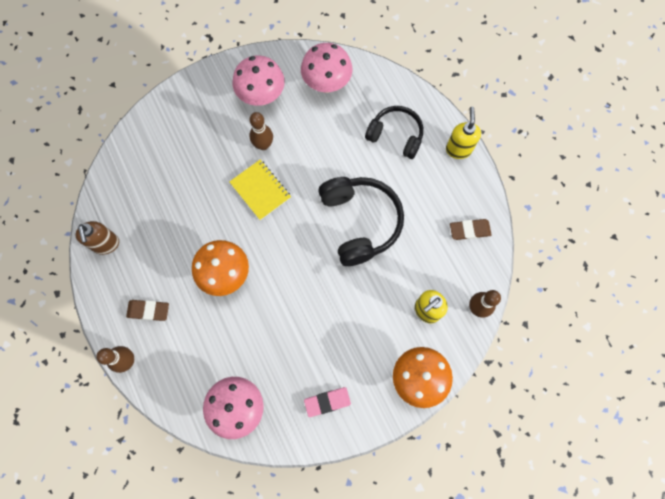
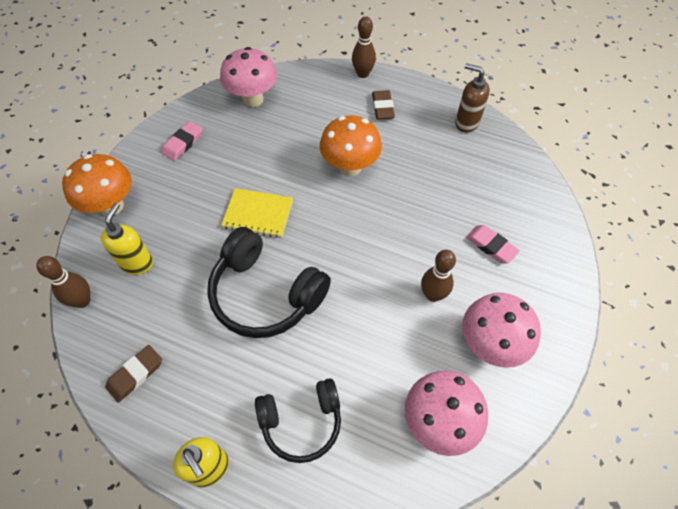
camera: 140 degrees right, 15 degrees down
brown eraser [126,300,169,321] -> brown eraser turned 60 degrees counterclockwise [372,90,395,119]
yellow notebook [229,160,291,220] -> yellow notebook moved to [221,188,293,238]
none -> pink eraser [466,225,520,263]

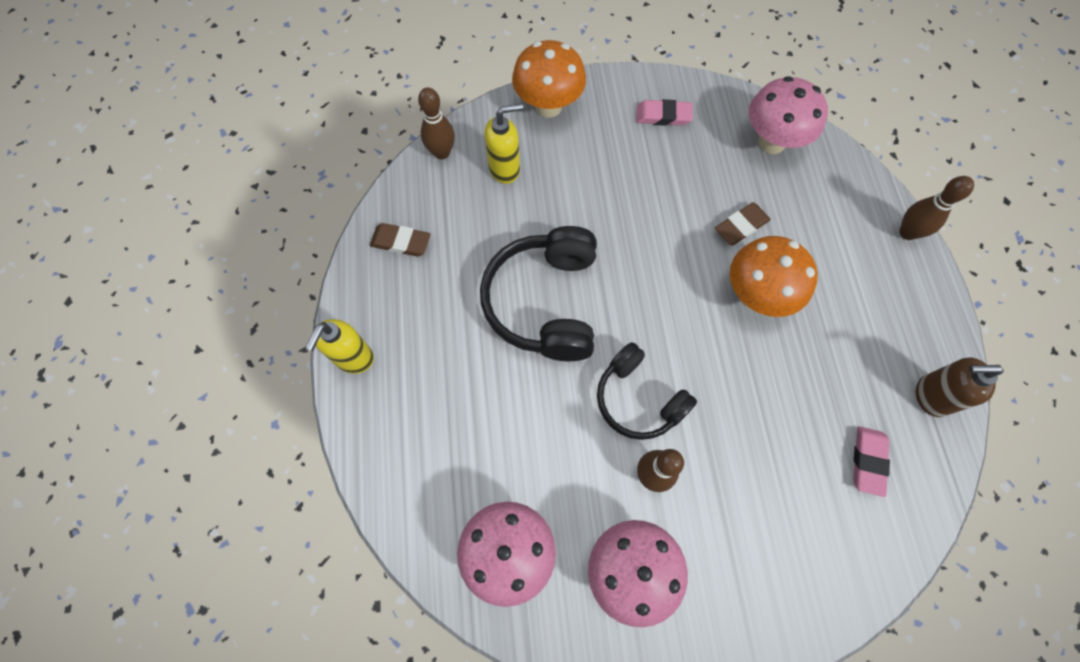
camera: 60 degrees right, 10 degrees up
yellow notebook [221,188,293,238] -> none
black headphones [255,378,341,463] -> black headphones moved to [597,342,697,440]
brown eraser [372,90,395,119] -> brown eraser moved to [715,202,771,246]
brown soap dispenser [455,63,490,133] -> brown soap dispenser turned 90 degrees counterclockwise [916,357,1004,417]
pink eraser [466,225,520,263] -> pink eraser moved to [853,426,890,497]

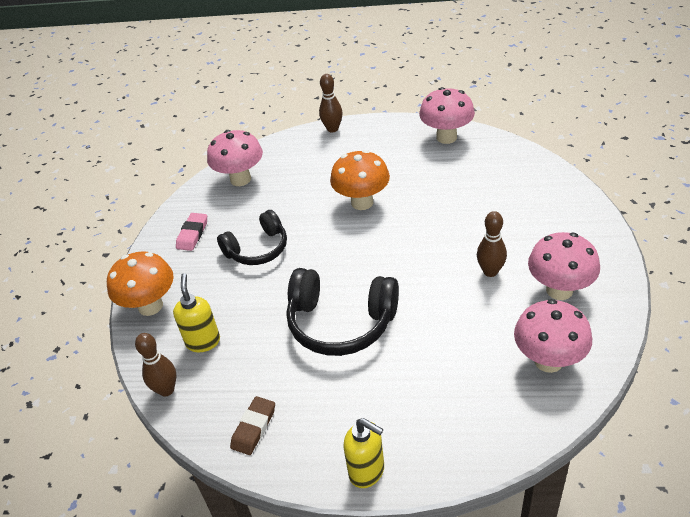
camera: 75 degrees left, 25 degrees down
black headphones [597,342,697,440] -> black headphones moved to [217,210,287,265]
brown eraser [715,202,771,246] -> none
pink eraser [853,426,890,497] -> none
brown soap dispenser [916,357,1004,417] -> pink mushroom [419,87,475,144]

